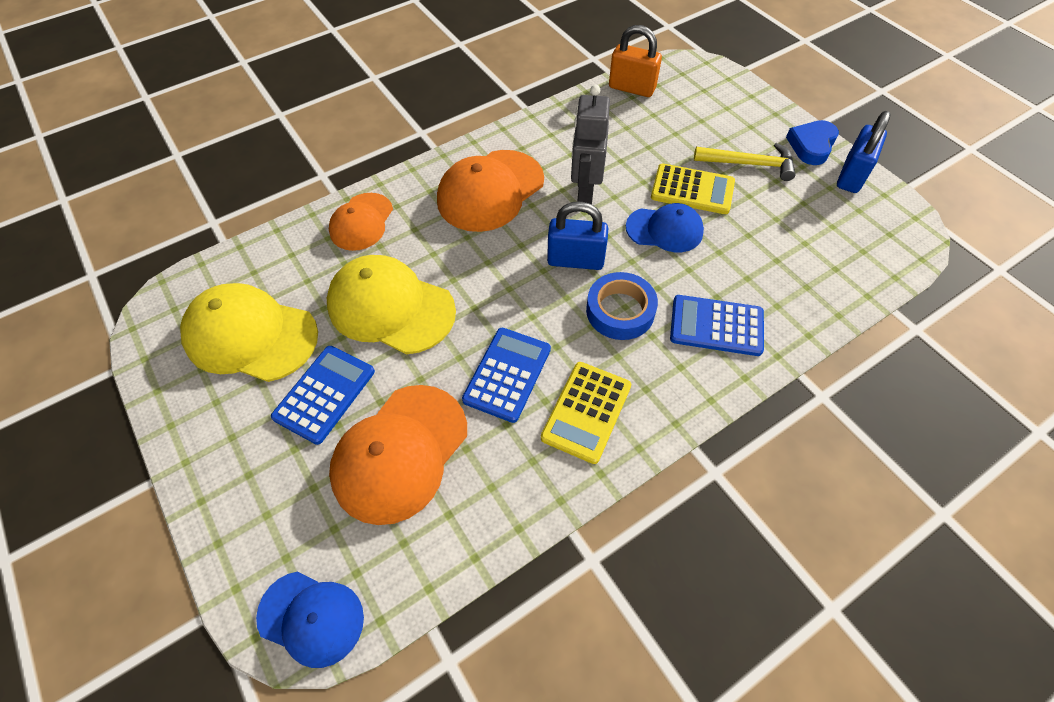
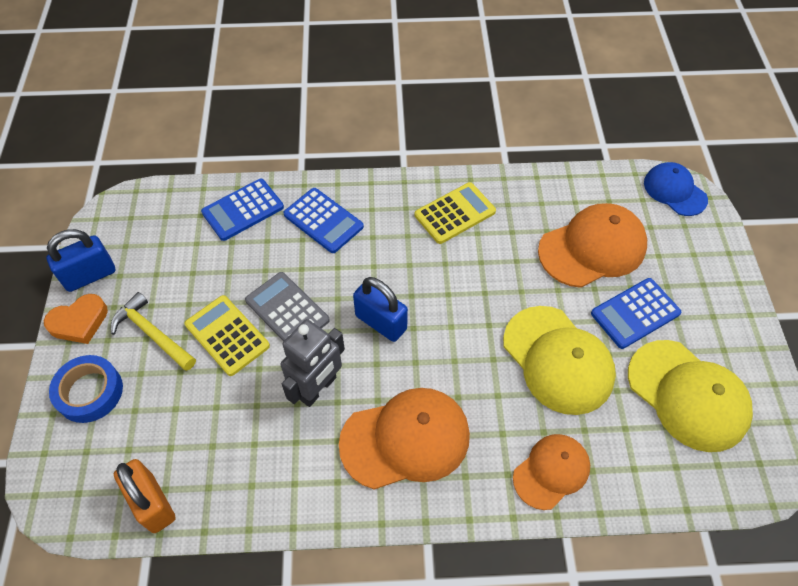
camera: 150 degrees left, 0 degrees up
blue calculator [462,328,551,423] -> blue calculator moved to [201,179,284,241]
blue tape [586,272,658,340] -> blue tape moved to [49,355,123,423]
blue cap [626,203,704,252] -> grey calculator [245,272,330,342]
blue heart [786,120,839,165] -> orange heart [44,294,108,344]

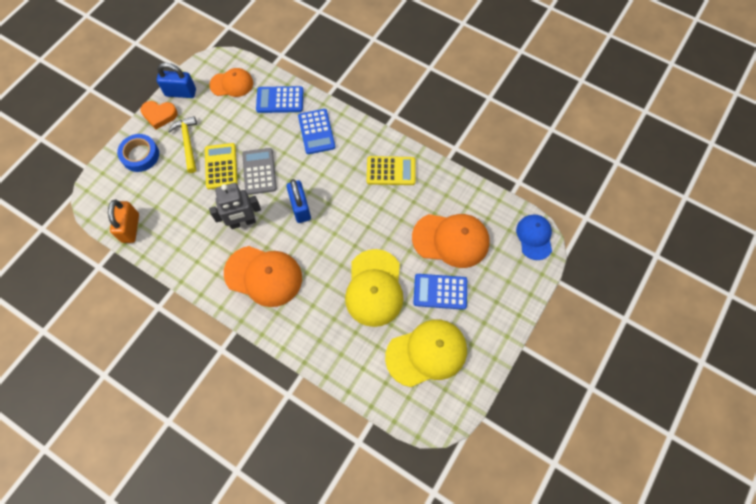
camera: 35 degrees right, 10 degrees up
orange cap [513,434,590,510] -> orange cap moved to [209,68,253,97]
yellow cap [628,340,753,452] -> yellow cap turned 105 degrees counterclockwise [385,319,467,387]

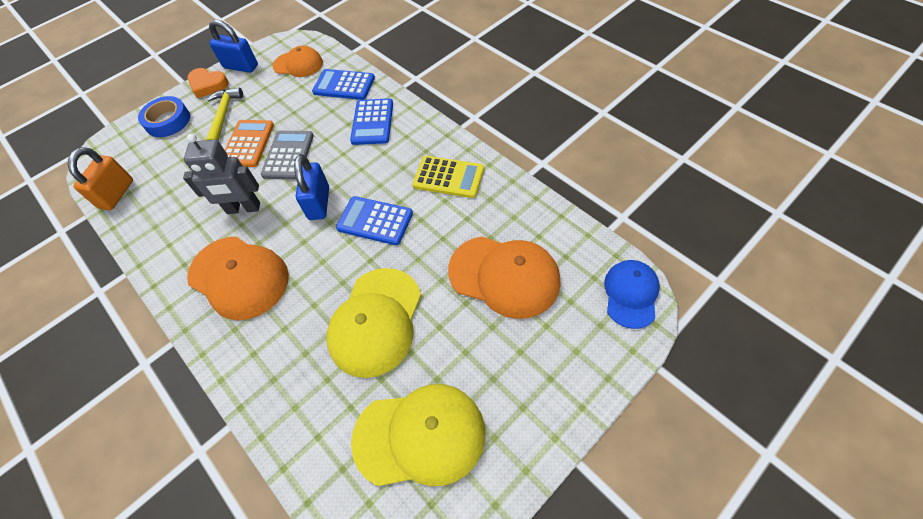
camera: 20 degrees right, 10 degrees down
yellow calculator [205,143,238,189] -> orange calculator [225,120,274,167]
blue calculator [414,274,467,310] -> blue calculator moved to [336,196,413,245]

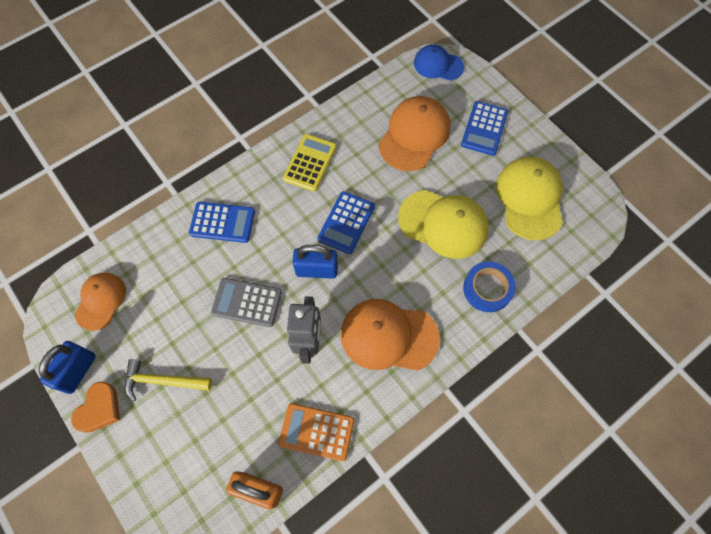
camera: 90 degrees left, 10 degrees up
blue tape [138,96,190,137] -> blue tape moved to [463,261,516,312]
orange cap [187,236,289,320] -> orange cap turned 120 degrees counterclockwise [341,299,440,371]
orange calculator [225,120,274,167] -> orange calculator moved to [278,403,354,461]
blue calculator [312,69,375,100] -> blue calculator moved to [461,101,508,156]

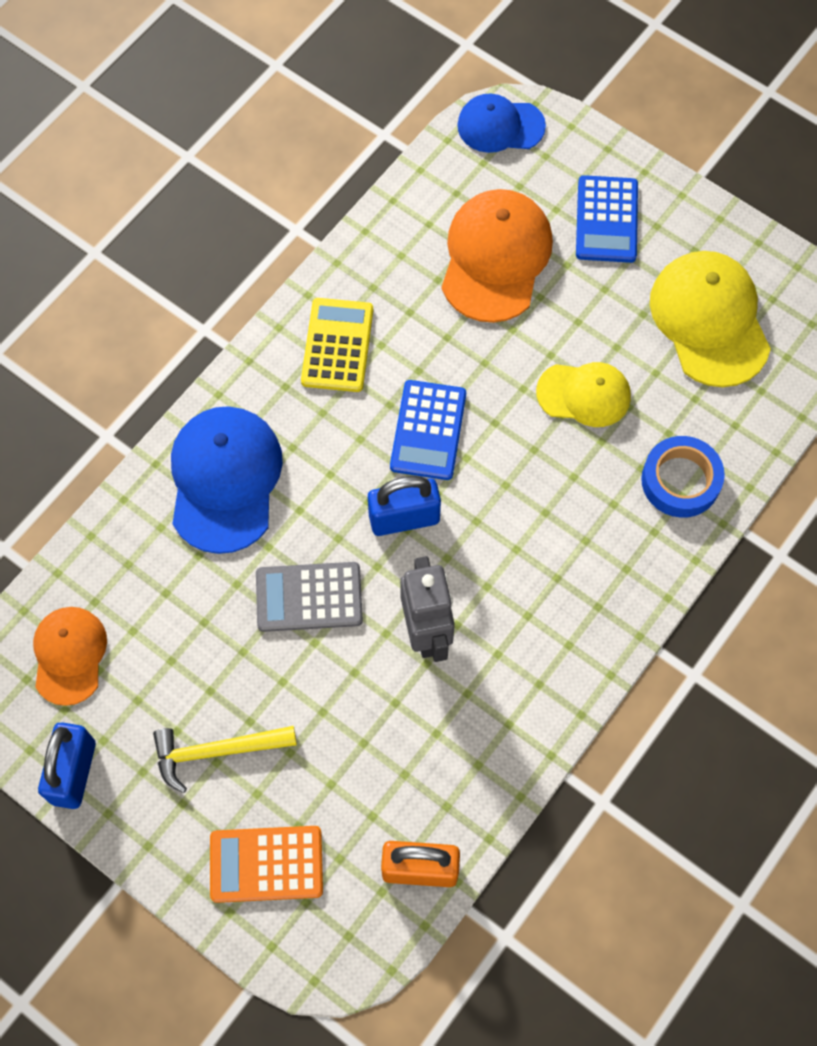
camera: 15 degrees left, 0 degrees up
orange heart [71,382,120,433] -> none
blue calculator [189,202,255,243] -> blue cap [171,406,283,554]
orange calculator [278,403,354,461] -> orange calculator moved to [210,826,323,903]
orange cap [341,299,440,371] -> none
yellow cap [398,190,489,259] -> yellow cap [536,362,631,427], size x0.62

